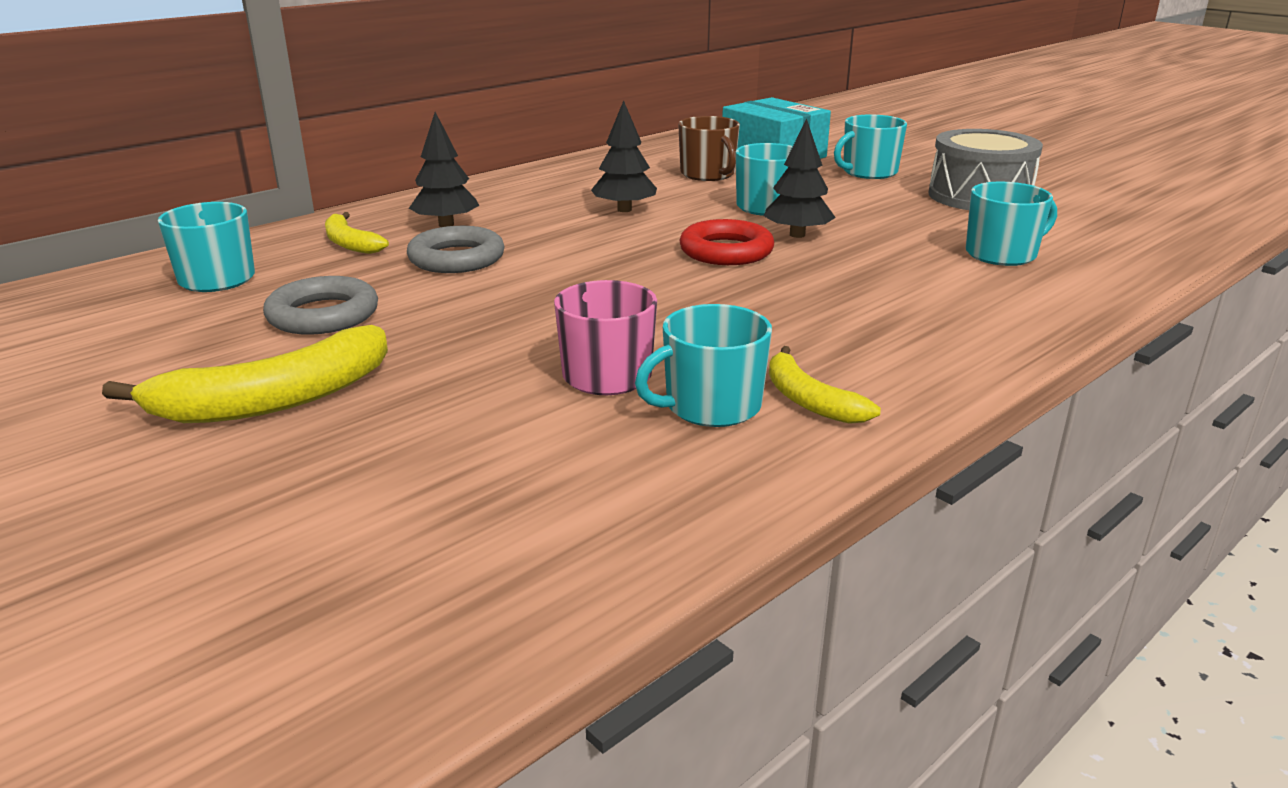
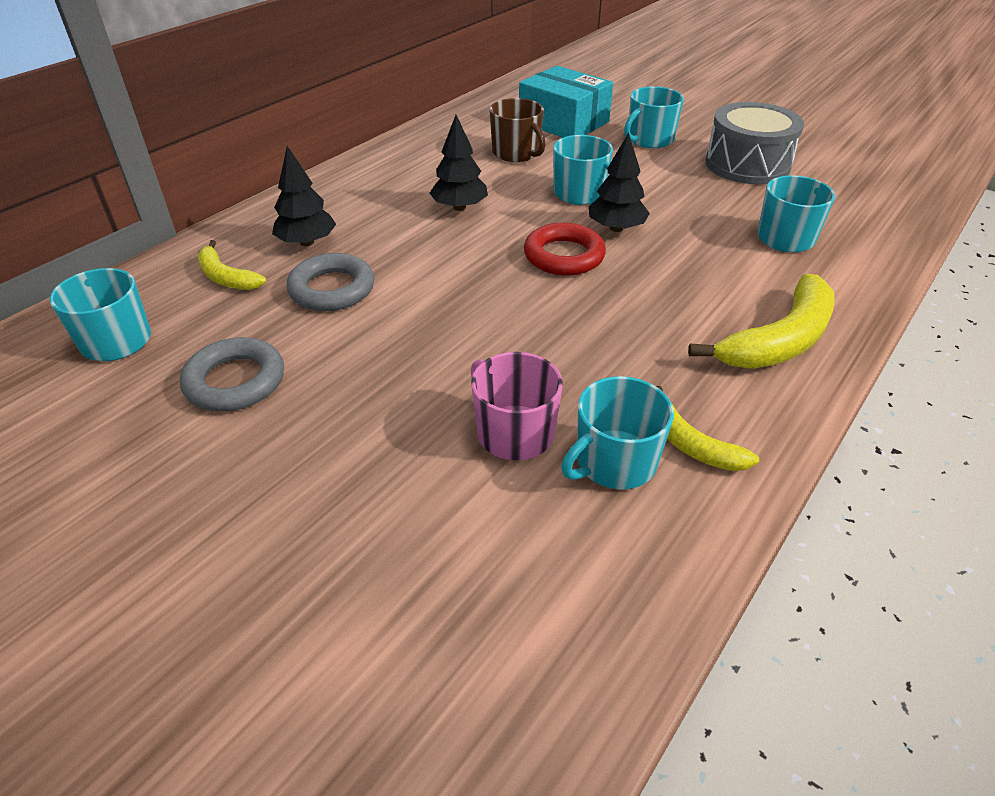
camera: 10 degrees left, 15 degrees up
yellow banana [102,325,388,423] -> yellow banana moved to [688,274,835,369]

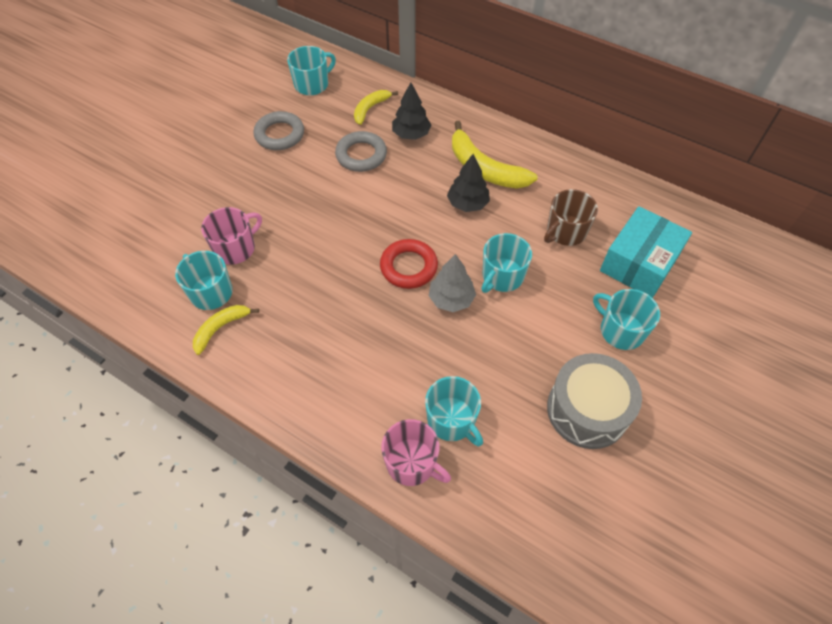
camera: 85 degrees right, 15 degrees up
black tree [589,133,650,232] -> grey tree [429,254,476,312]
yellow banana [688,274,835,369] -> yellow banana moved to [452,121,538,189]
none -> pink mug [381,419,451,486]

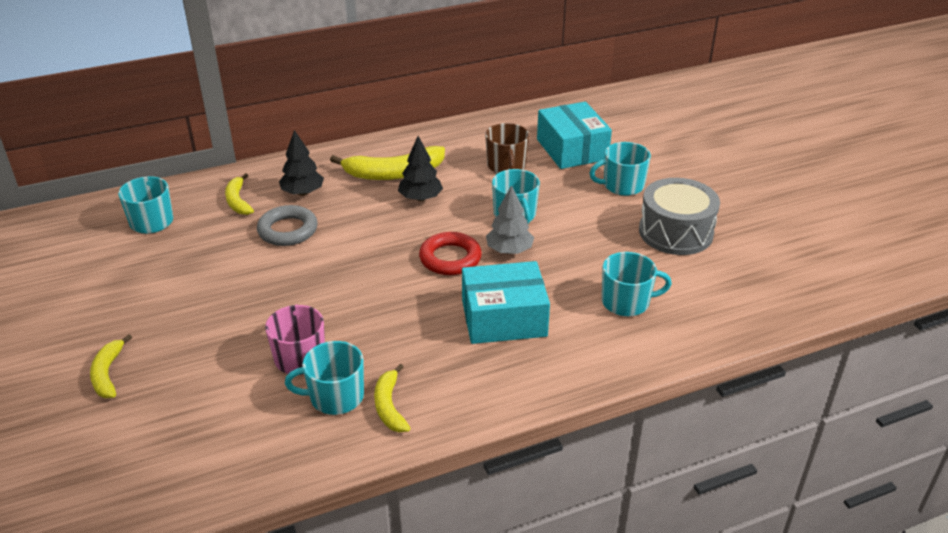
camera: 55 degrees left, 20 degrees down
grey ring [253,111,304,150] -> none
pink mug [381,419,451,486] -> none
none -> yellow banana [90,334,132,398]
none -> turquoise box [462,261,550,344]

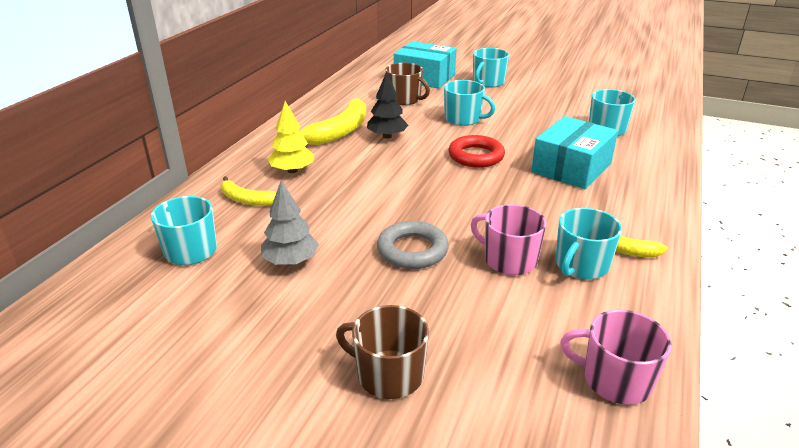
camera: 45 degrees left, 5 degrees down
yellow banana [90,334,132,398] -> brown mug [336,305,429,399]
grey ring [257,205,318,246] -> grey ring moved to [377,221,449,269]
black tree [279,130,324,196] -> yellow tree [268,101,314,173]
grey tree [486,185,534,254] -> grey tree moved to [261,180,319,265]
grey drum [639,178,720,255] -> none
none -> pink mug [560,310,672,405]

